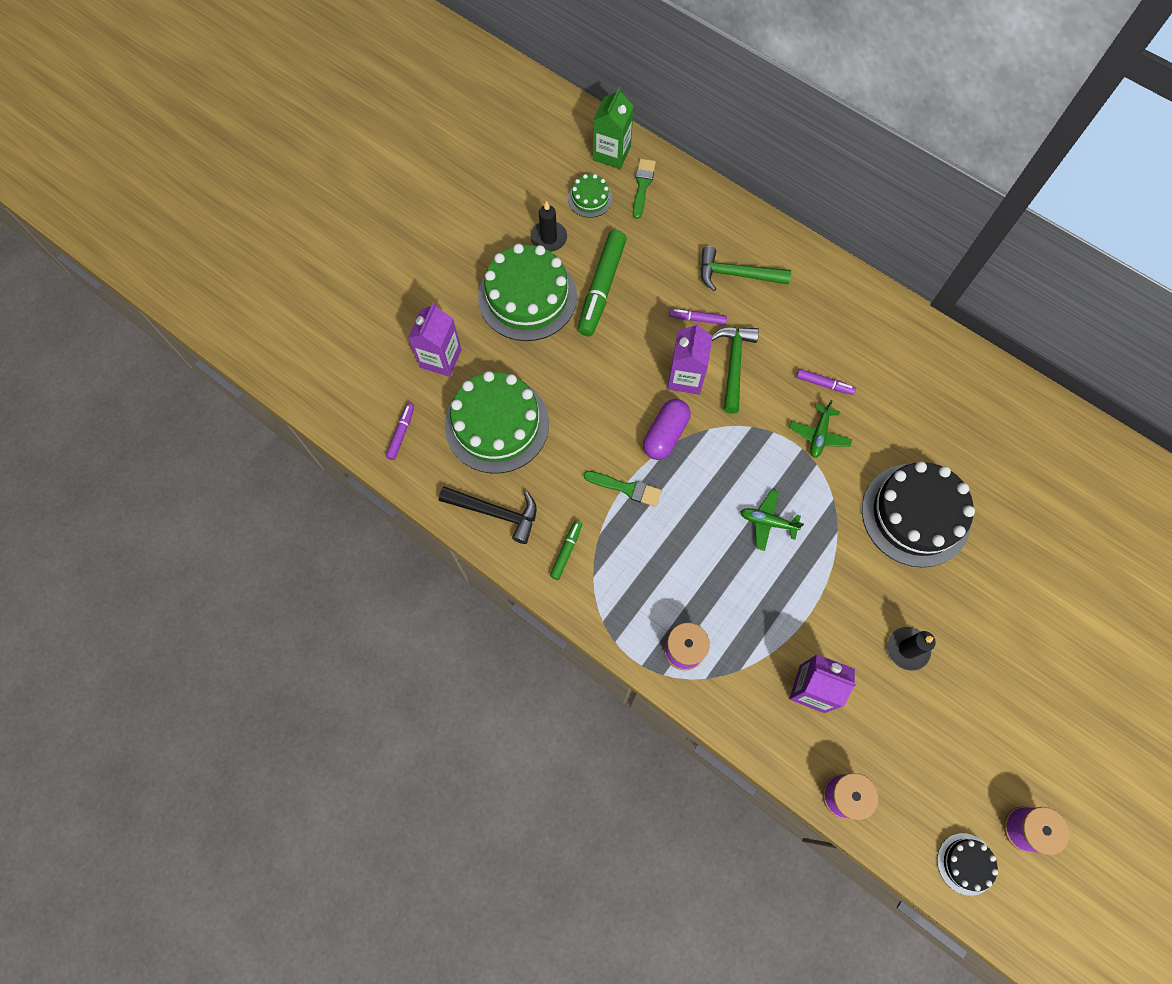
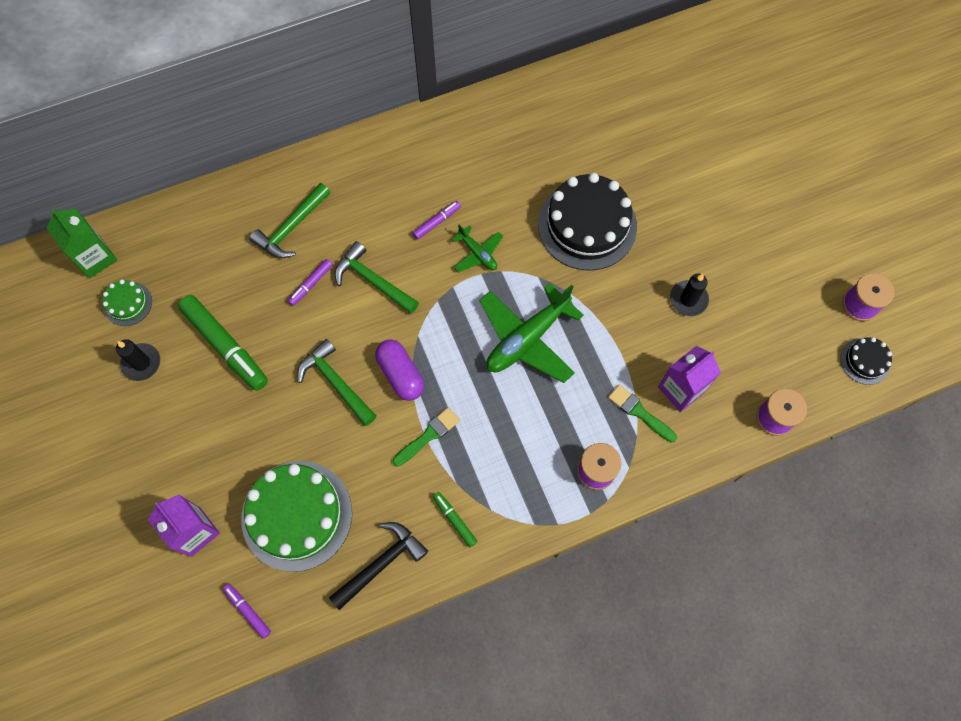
camera: 60 degrees left, 0 degrees up
green cake [478,244,577,341] -> none
green brush [633,159,656,219] -> green brush moved to [608,384,677,443]
purple carton [667,322,713,395] -> none
green plane [741,490,804,551] -> green plane [479,283,584,383], size x1.95
none -> green hammer [297,339,376,426]

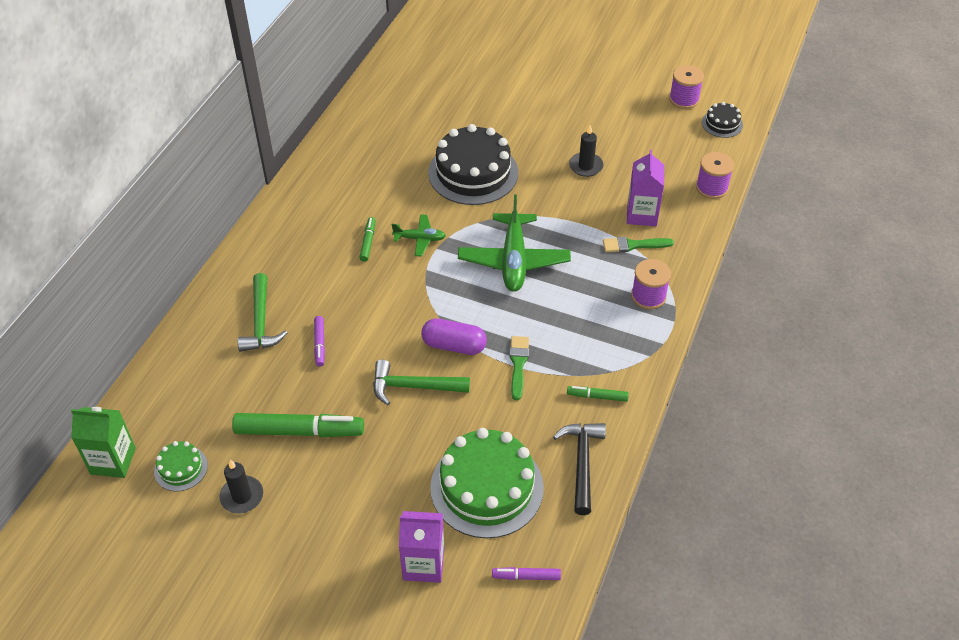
camera: 45 degrees left, 20 degrees down
green hammer [335,241,419,314] -> none
purple marker [412,201,461,240] -> green marker [359,217,376,262]

